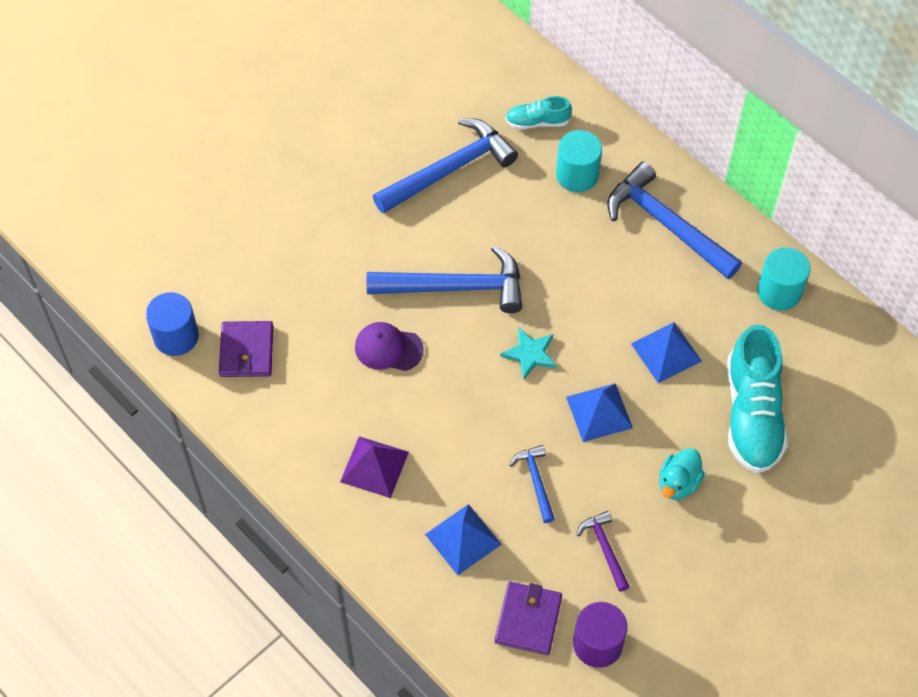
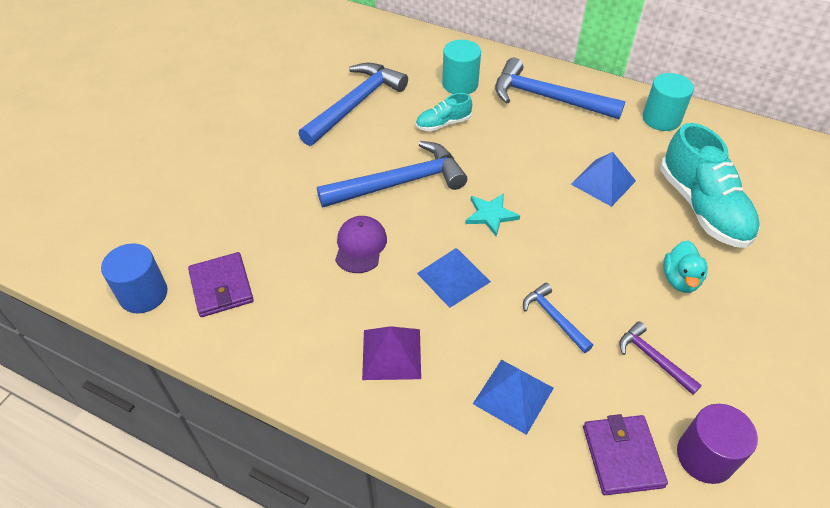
camera: 20 degrees left, 10 degrees down
purple cap [355,322,424,371] -> purple cap turned 105 degrees clockwise [335,216,387,273]
turquoise shoe [505,96,572,130] -> turquoise shoe moved to [416,93,472,131]
blue pyramid [566,383,633,442] -> blue pyramid moved to [417,248,491,308]

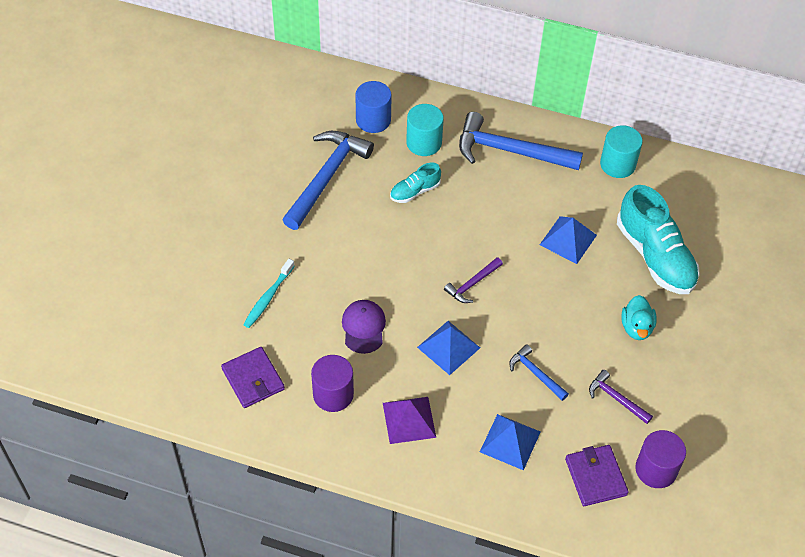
camera: 10 degrees left, 5 degrees up
blue cylinder [101,243,168,313] -> blue cylinder moved to [355,81,392,133]
blue hammer [317,141,467,207] -> none
turquoise star [465,193,520,236] -> purple hammer [444,257,503,303]
none -> turquoise toothbrush [243,259,294,328]
none -> purple cylinder [311,355,354,412]

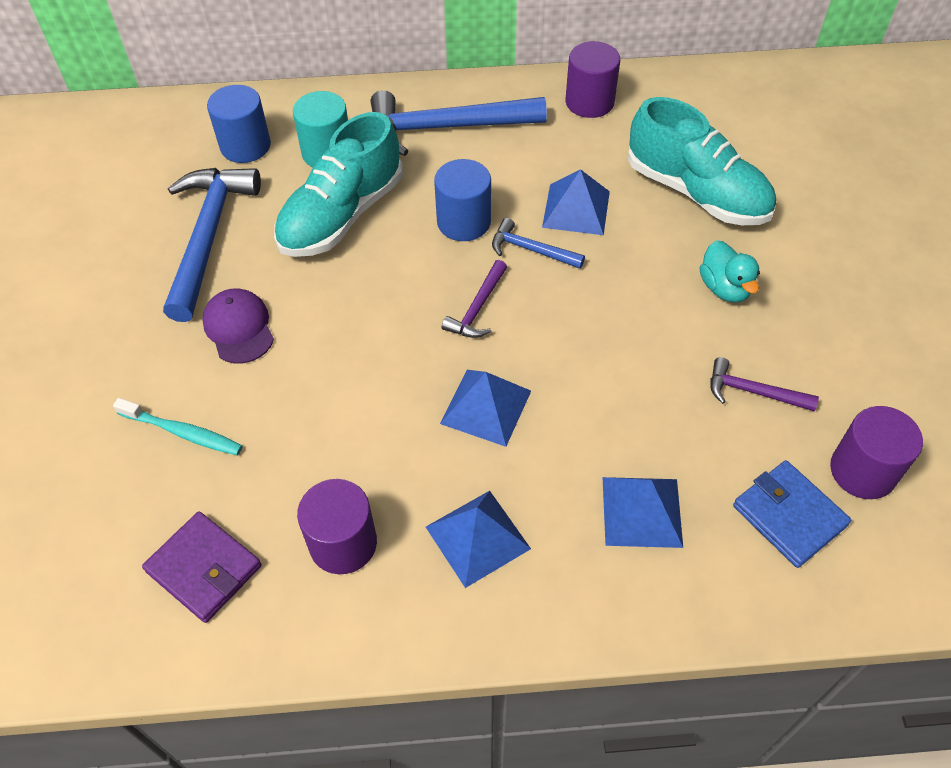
camera: 20 degrees left, 0 degrees up
turquoise toothbrush [243,259,294,328] -> turquoise toothbrush turned 75 degrees counterclockwise [113,398,243,455]
purple cap [342,300,386,354] -> purple cap moved to [202,289,274,364]
purple pyramid [383,397,436,444] -> blue pyramid [426,491,531,588]
turquoise shoe [390,163,441,203] -> turquoise shoe [274,112,403,257], size x1.99
blue hammer [509,344,569,401] -> blue hammer moved to [492,218,585,269]
purple wallet [565,445,629,506] -> blue wallet [733,460,851,568]
turquoise cylinder [600,125,643,178] -> purple cylinder [566,41,620,118]
none -> blue cylinder [434,159,491,241]

